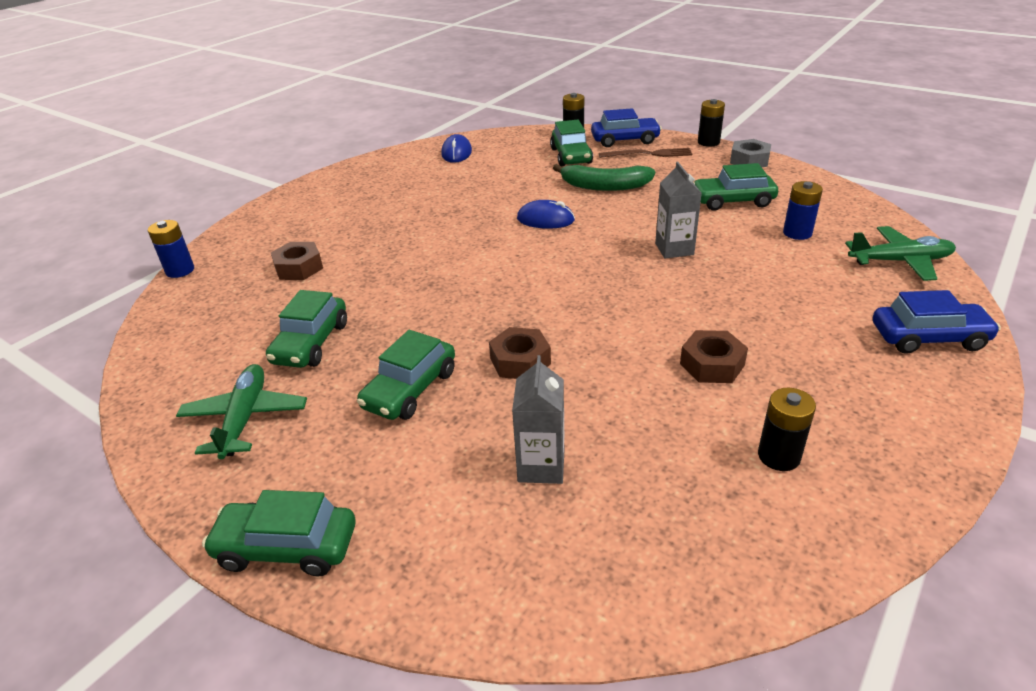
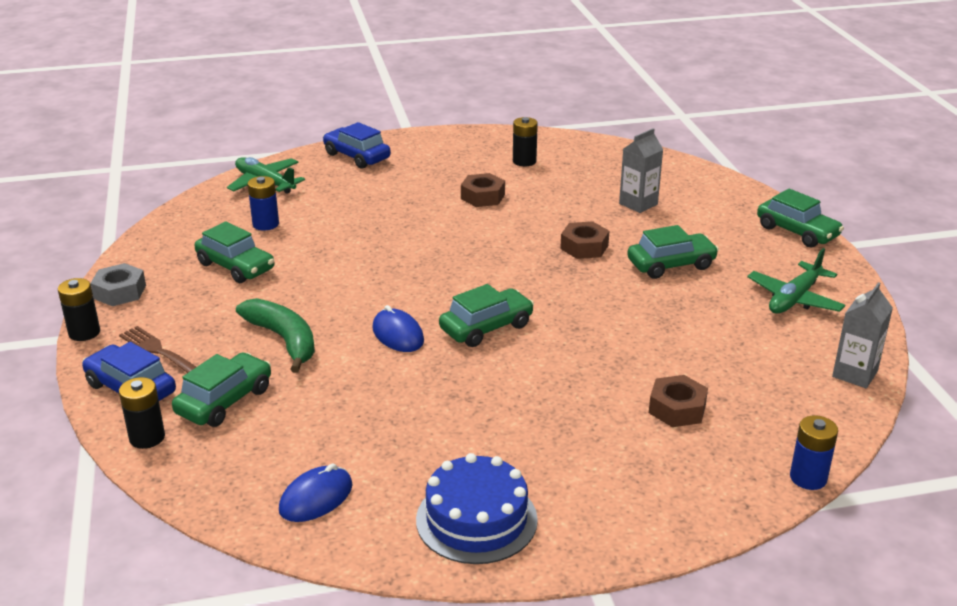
camera: 140 degrees left, 5 degrees down
green car [266,290,347,368] -> green car moved to [439,284,534,347]
grey carton [655,162,702,258] -> grey carton moved to [832,282,893,388]
none -> blue cake [416,453,538,564]

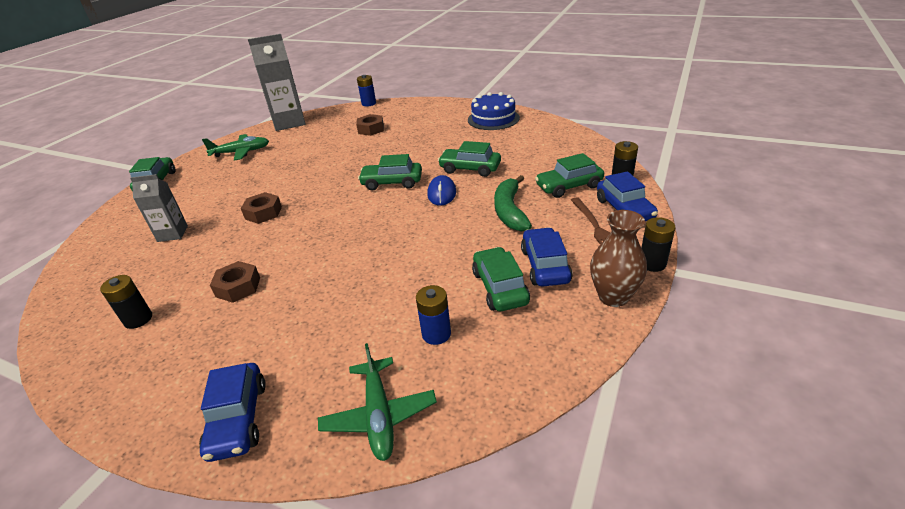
camera: 140 degrees left, 5 degrees up
grey nut [90,263,146,306] -> brown vase [590,210,647,307]
blue mouse [279,463,353,522] -> none
green car [627,225,719,279] -> green car moved to [438,141,501,177]
grey carton [832,282,893,388] -> grey carton [248,34,306,131], size x1.76
none -> blue car [521,227,573,287]

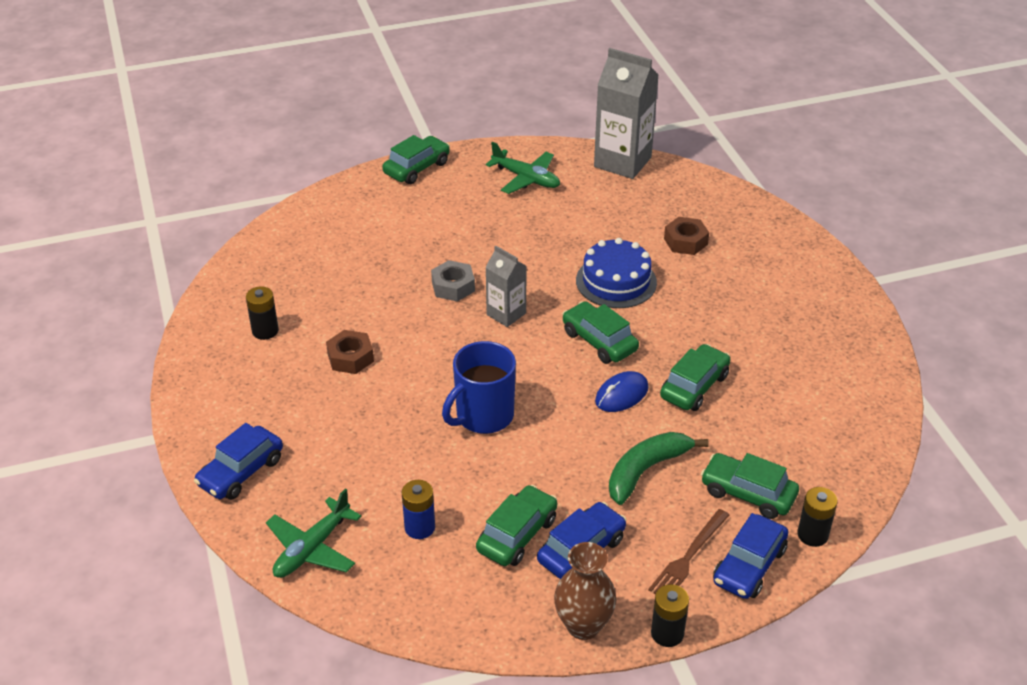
camera: 45 degrees right, 5 degrees up
grey carton [130,174,188,242] -> grey carton moved to [485,246,527,327]
brown nut [241,192,282,224] -> grey nut [431,260,475,302]
blue battery [357,75,376,106] -> none
green car [438,141,501,177] -> green car turned 60 degrees clockwise [660,344,731,411]
blue cake [468,92,520,130] -> blue cake moved to [576,238,657,308]
none -> blue mug [442,341,516,434]

